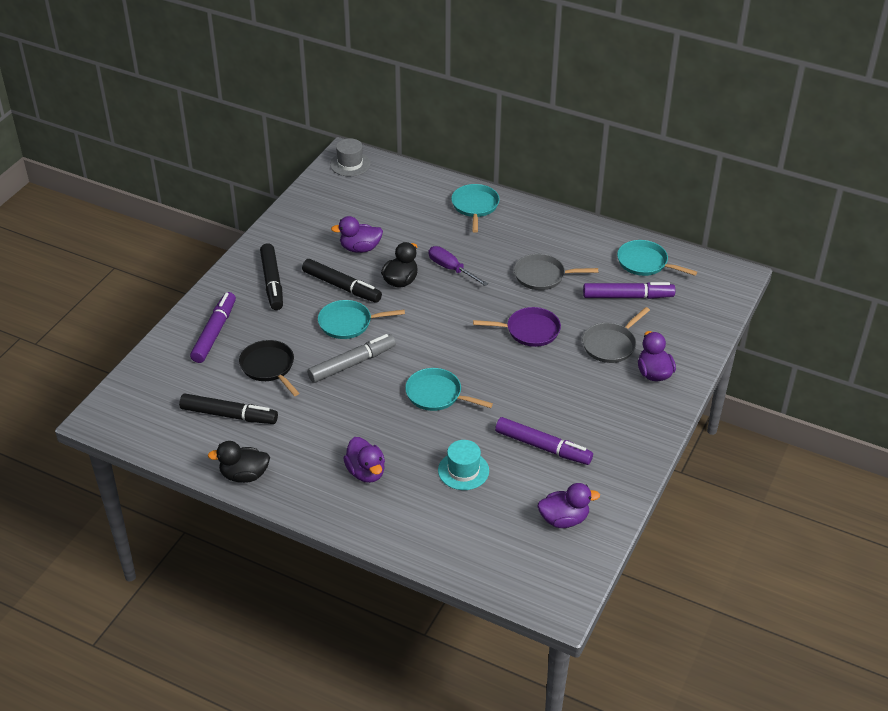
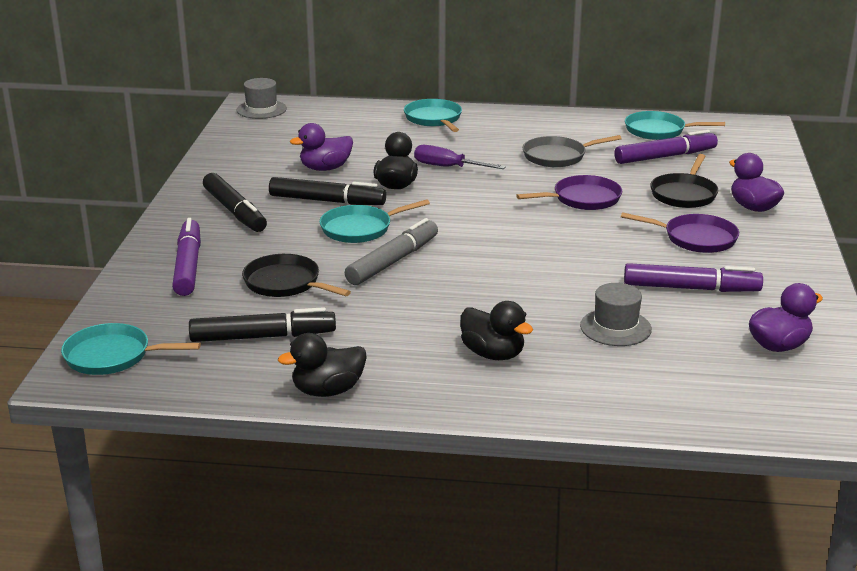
camera: 20 degrees left, 15 degrees down
purple duck [343,437,385,483] -> black duck [460,301,533,360]
turquoise pan [405,368,493,411] -> turquoise pan moved to [61,323,201,375]
turquoise hat [438,440,489,490] -> grey hat [580,283,652,346]
grey pan [582,307,650,363] -> black pan [650,154,718,208]
none -> purple pan [621,212,739,253]

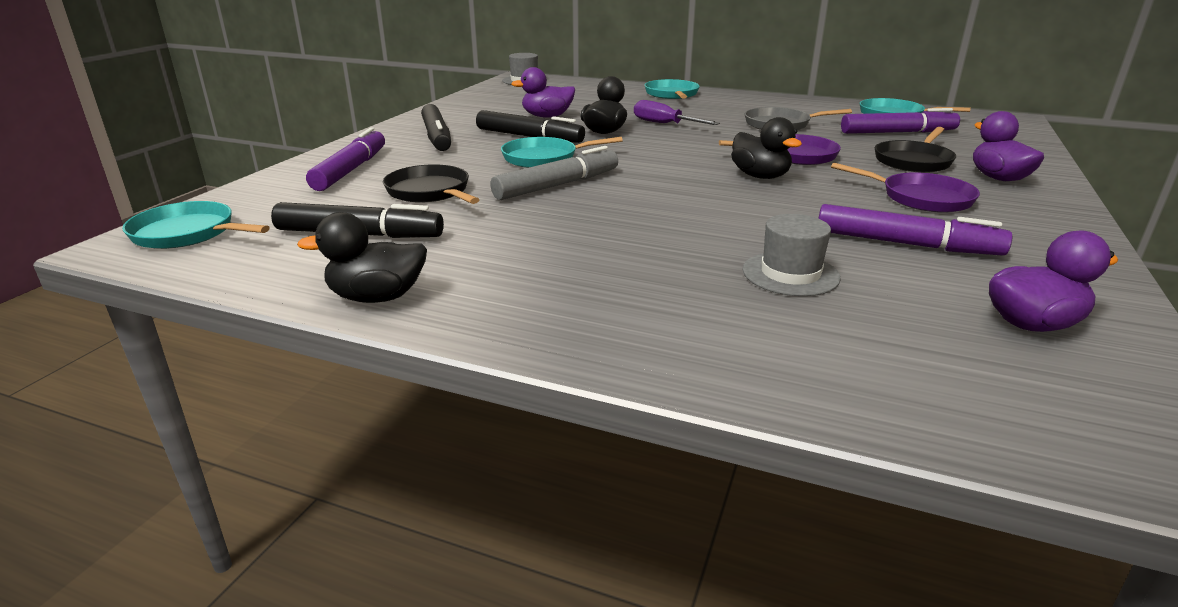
camera: 15 degrees right, 0 degrees up
black duck [460,301,533,360] -> black duck moved to [731,117,802,179]

